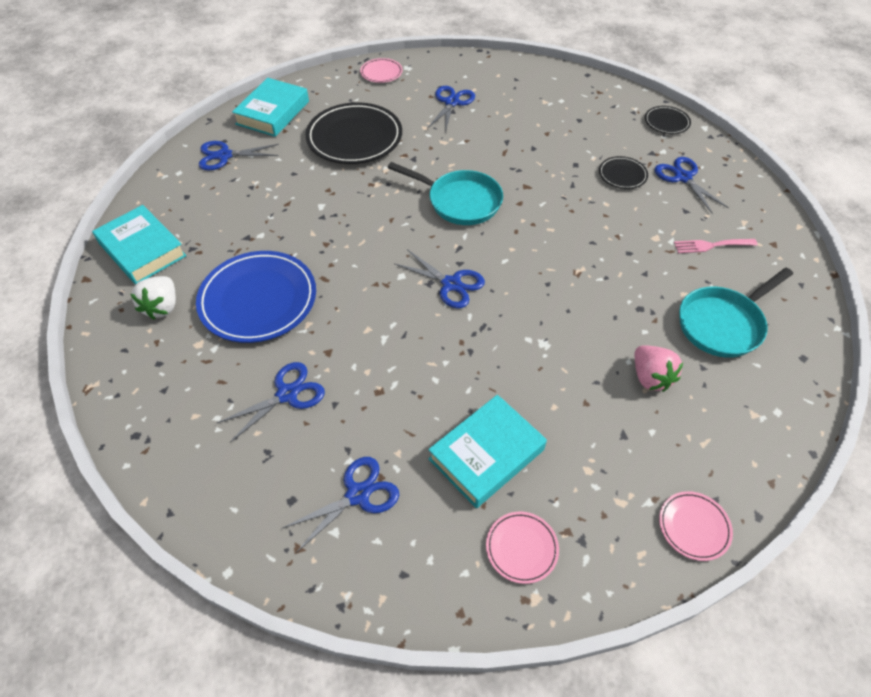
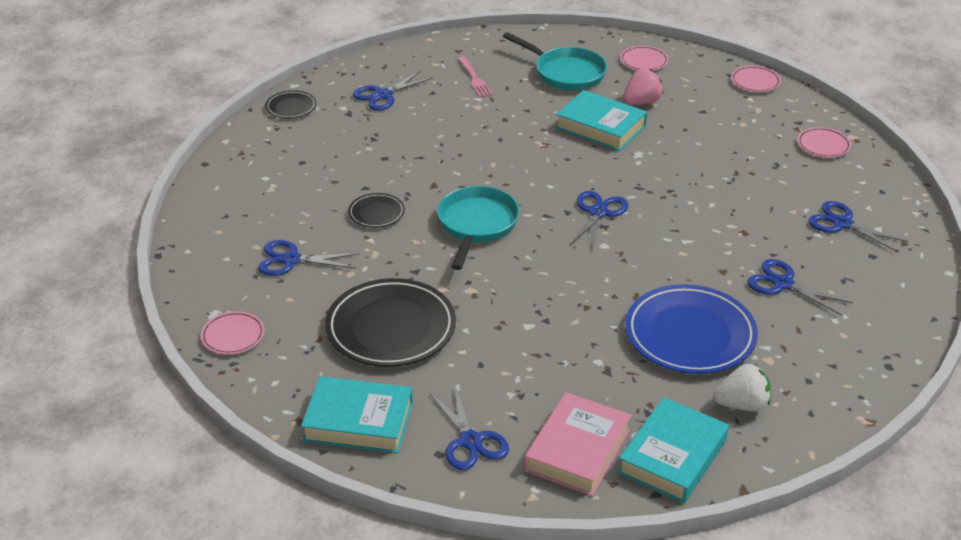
camera: 105 degrees left, 15 degrees down
turquoise book [428,395,547,508] -> turquoise book moved to [556,90,647,151]
black plate [599,156,648,189] -> black plate moved to [348,193,405,228]
none -> pink book [525,392,631,496]
none -> pink plate [620,46,669,71]

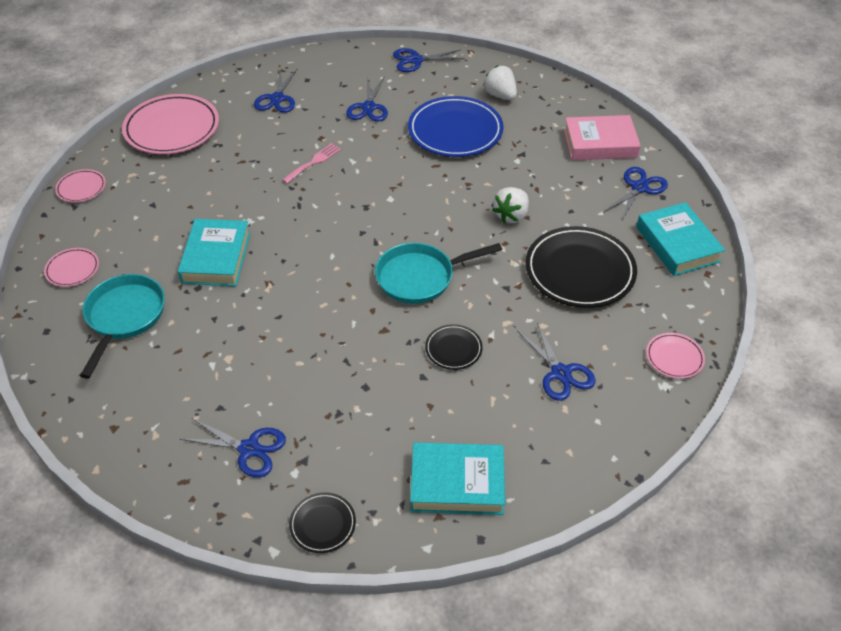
camera: 120 degrees left, 10 degrees up
pink fork [458,56,493,98] -> pink fork moved to [282,143,341,184]
blue scissors [569,191,628,250] -> blue scissors moved to [393,48,465,72]
turquoise book [618,397,729,503] -> turquoise book moved to [410,442,505,515]
pink strawberry [623,69,663,105] -> none
pink plate [797,127,851,158] -> pink plate [122,94,219,154], size x2.07
none -> white strawberry [492,187,529,223]

